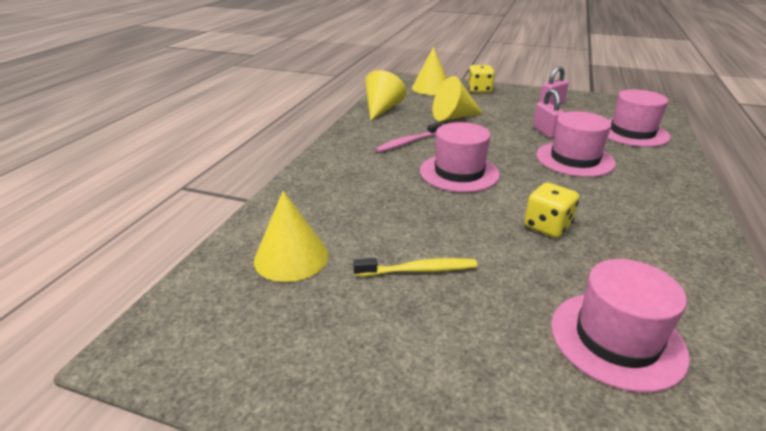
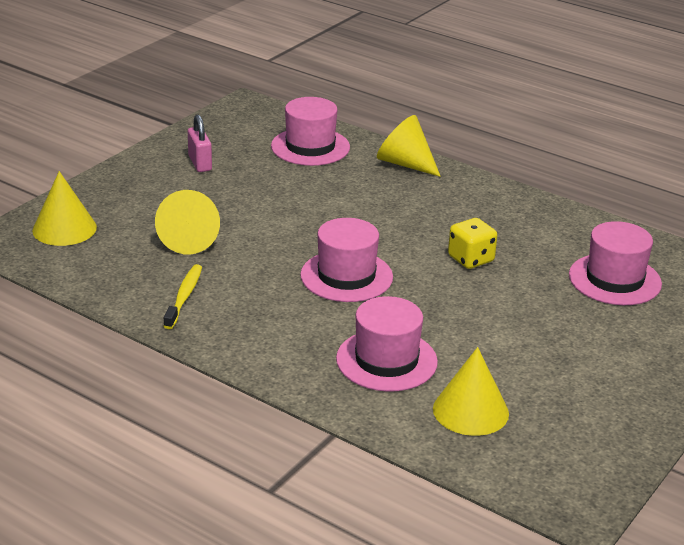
camera: 75 degrees left, 0 degrees up
yellow toothbrush [353,258,477,276] -> yellow toothbrush moved to [164,264,202,329]
yellow cone [365,70,407,120] -> yellow cone moved to [377,115,441,177]
pink toothbrush [375,122,442,152] -> none
yellow dice [467,65,495,93] -> none
pink padlock [533,89,565,138] -> none
pink hat [536,111,616,177] -> pink hat moved to [336,296,438,392]

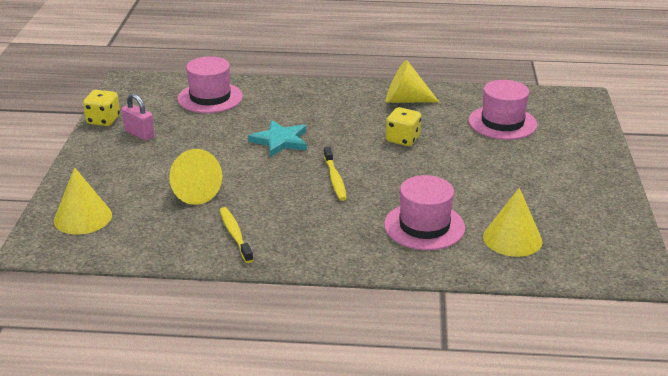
camera: 30 degrees left, 0 degrees up
pink hat [300,218,393,302] -> yellow toothbrush [324,147,347,201]
yellow cone [377,115,441,177] -> yellow cone moved to [386,60,439,103]
none -> yellow dice [83,90,120,126]
none -> turquoise star [248,120,307,157]

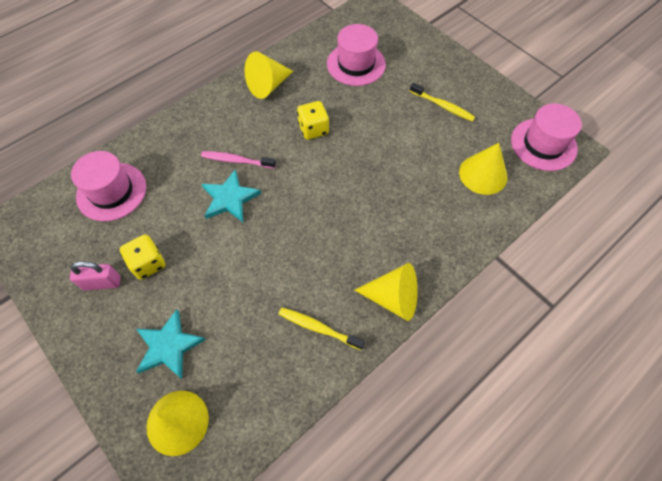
camera: 45 degrees left, 30 degrees up
yellow dice [83,90,120,126] -> yellow dice moved to [120,234,165,280]
yellow cone [169,149,222,205] -> yellow cone moved to [355,263,418,321]
yellow toothbrush [324,147,347,201] -> yellow toothbrush moved to [410,83,475,122]
pink hat [384,175,465,250] -> pink hat moved to [511,104,582,171]
none -> turquoise star [136,309,206,379]
none -> pink toothbrush [201,151,276,169]

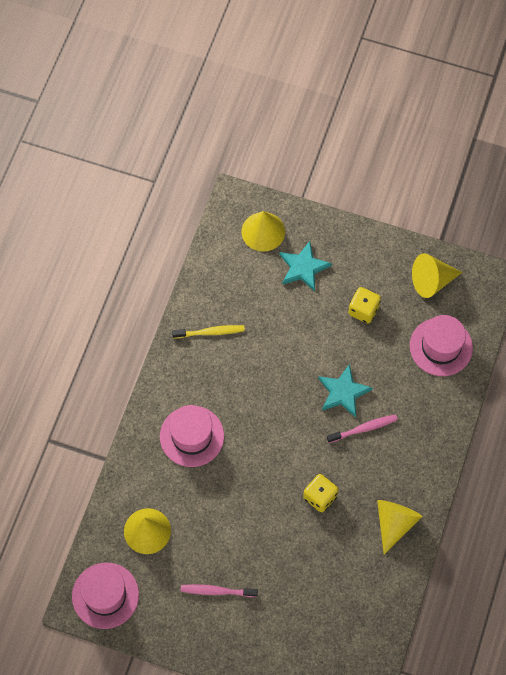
camera: 150 degrees right, 5 degrees up
pink padlock [70,261,120,291] -> none
pink hat [327,24,386,86] -> pink hat moved to [160,405,224,467]
yellow cone [355,263,418,321] -> yellow cone moved to [412,253,462,298]
yellow toothbrush [410,83,475,122] -> pink toothbrush [181,584,258,597]

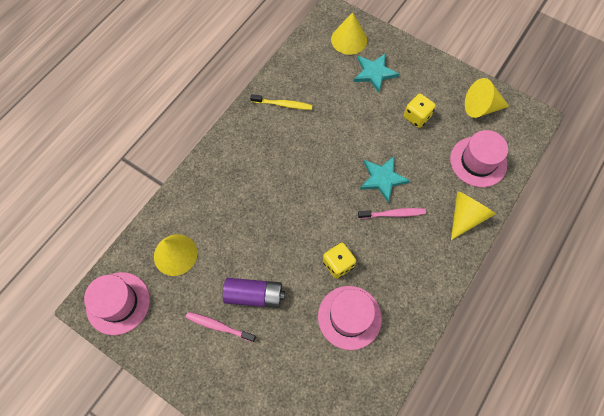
camera: 15 degrees right, 0 degrees up
pink hat [160,405,224,467] -> pink hat moved to [318,286,382,350]
yellow cone [377,500,422,555] -> yellow cone moved to [451,191,495,240]
none -> purple battery [223,278,285,308]

